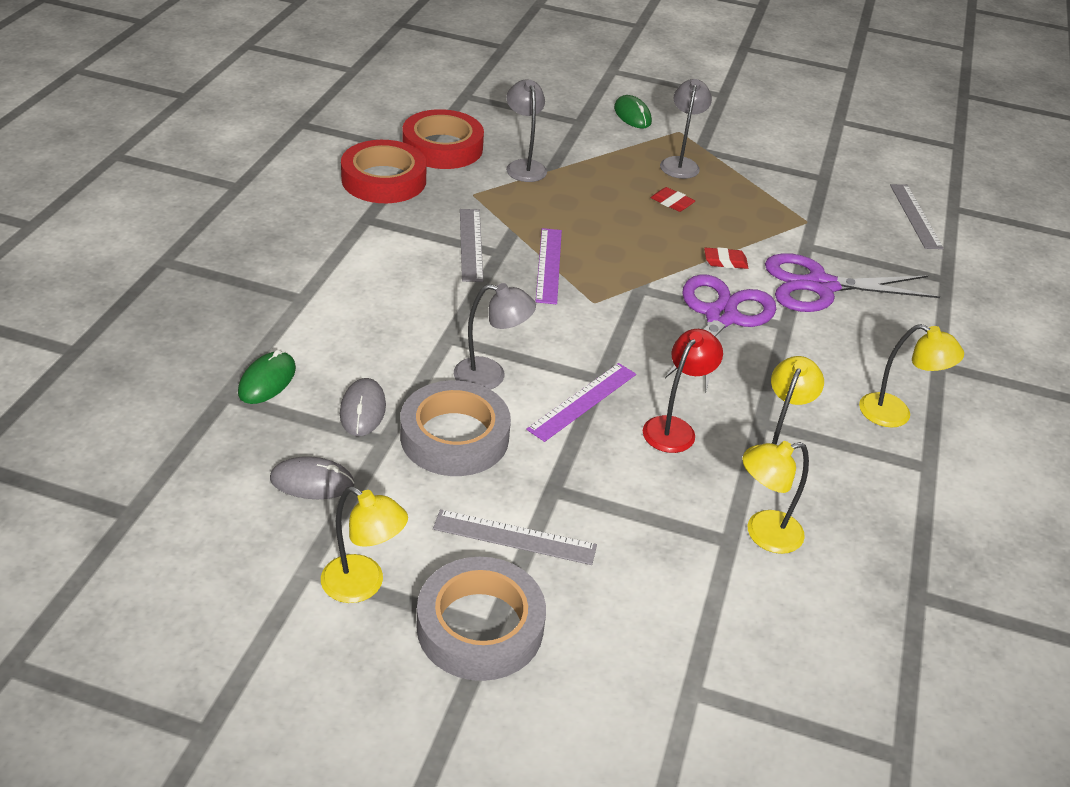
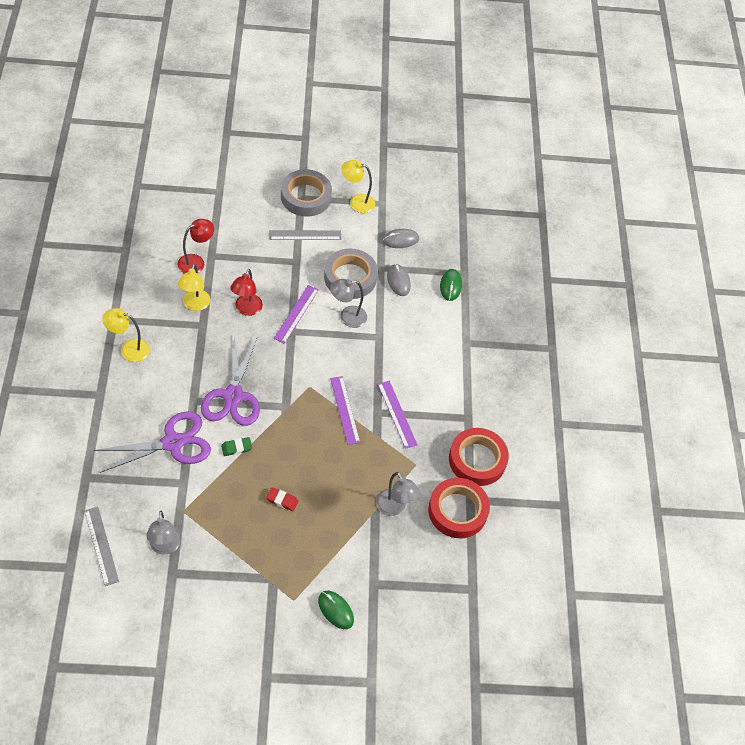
camera: 160 degrees right, 15 degrees up
grey ruler [460,209,483,282] -> purple ruler [378,381,417,449]
grey lamp [660,79,712,179] -> grey lamp moved to [146,511,181,555]
red eraser [704,247,748,269] -> green eraser [221,437,252,456]
yellow lamp [743,441,809,554] -> red lamp [177,219,214,274]

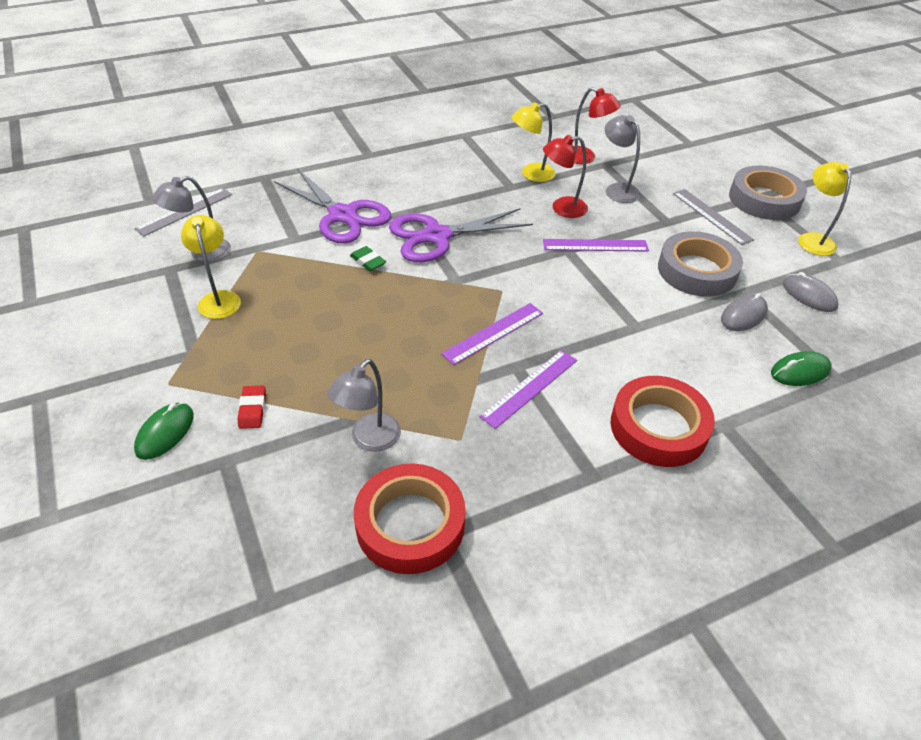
camera: 70 degrees right, 10 degrees down
yellow lamp [103,308,150,362] -> yellow lamp moved to [181,215,241,319]
red eraser [266,487,298,511] -> red eraser moved to [237,386,266,429]
grey lamp [330,279,367,328] -> grey lamp moved to [605,115,641,203]
red tape [449,428,509,486] -> red tape moved to [611,376,715,467]

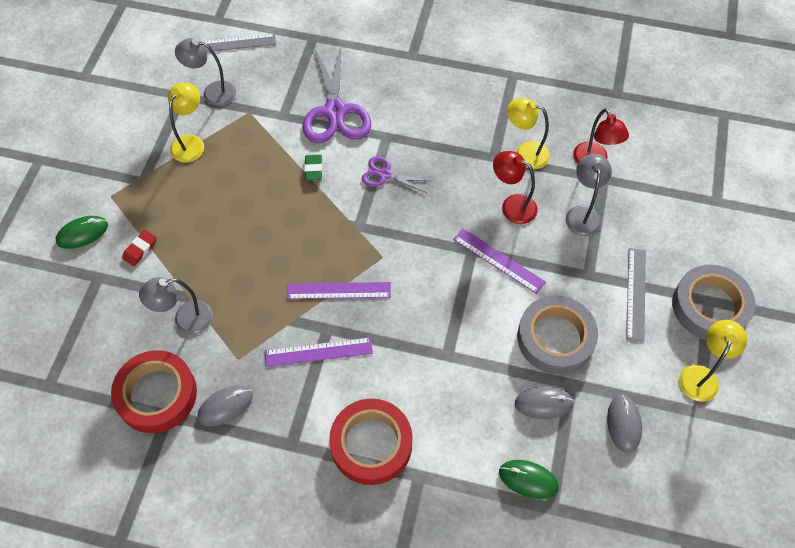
camera: 40 degrees right, 15 degrees up
purple scissors [389,208,533,262] -> purple scissors [362,156,430,193], size x0.52
none -> grey mouse [198,385,253,426]

